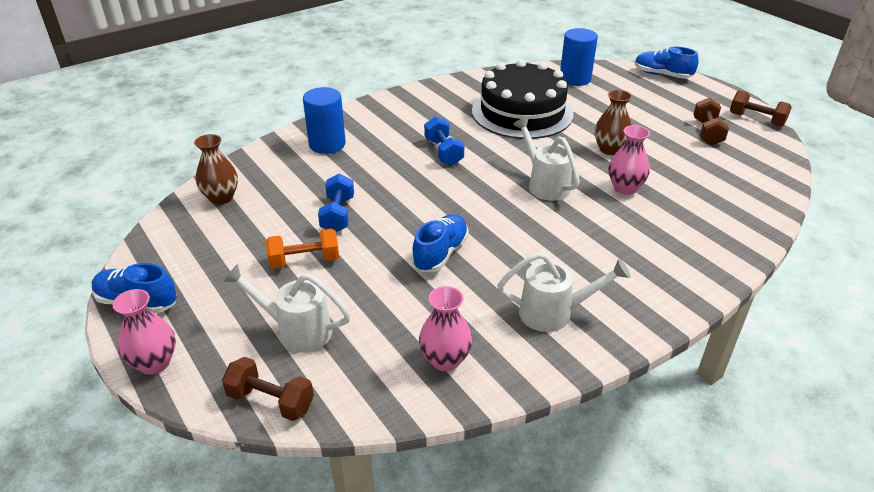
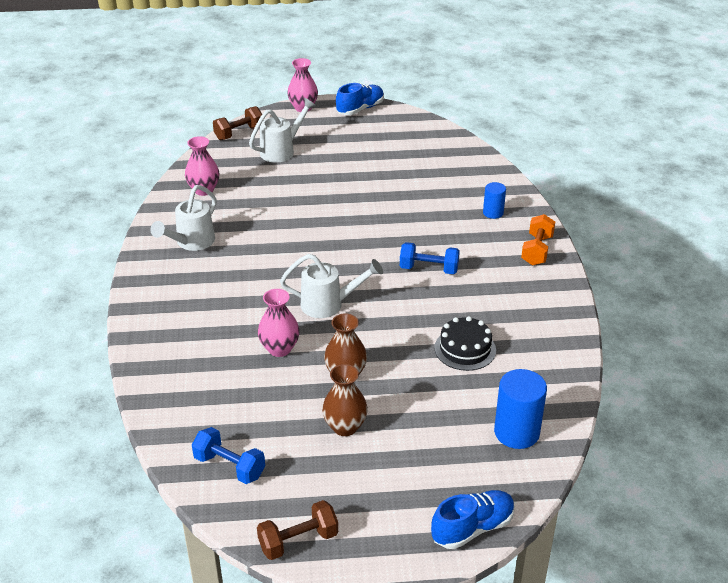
camera: 120 degrees right, 0 degrees up
brown vase [194,134,238,205] -> brown vase moved to [322,364,368,436]
orange dumbbell [266,228,339,269] -> orange dumbbell moved to [521,214,555,266]
blue cylinder [303,87,346,154] -> blue cylinder [483,182,506,219], size x0.58
blue dumbbell [318,174,354,232] -> blue dumbbell moved to [192,427,265,484]
blue shoe [412,214,469,272] -> none
black cake [472,59,574,139] -> black cake [434,316,496,371], size x0.50
brown dumbbell [693,97,729,145] -> none

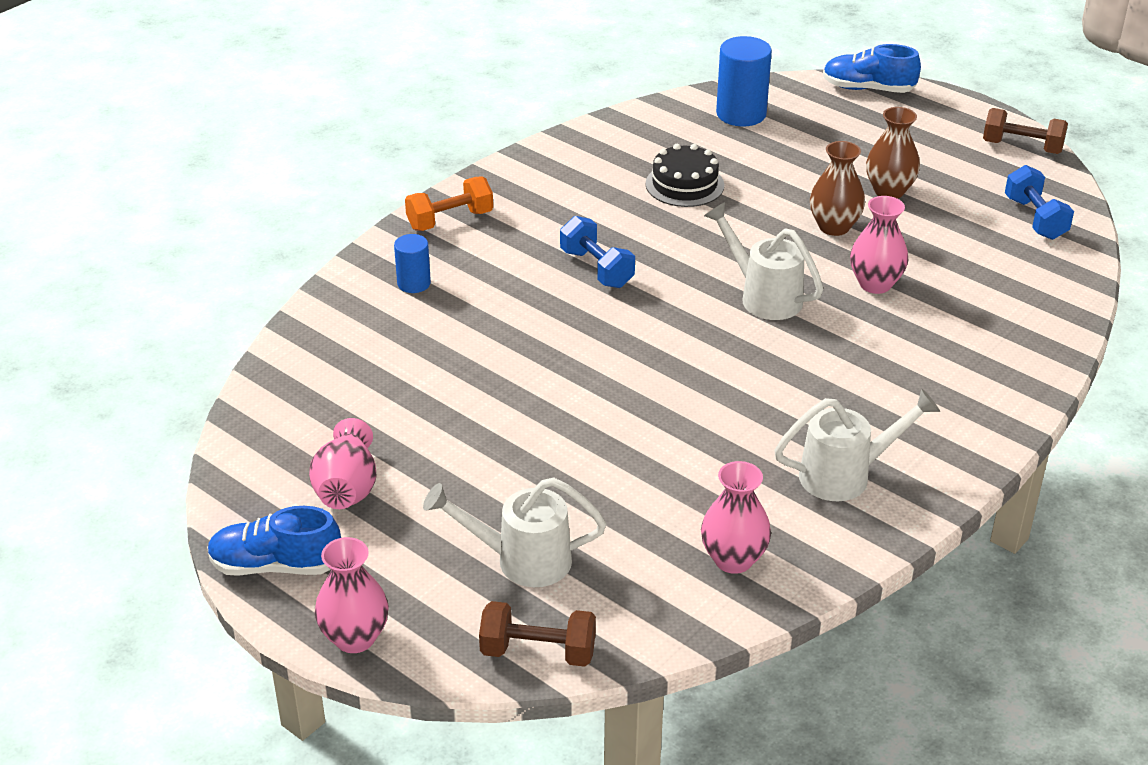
camera: 135 degrees left, 0 degrees up
none -> pink vase [309,418,376,509]

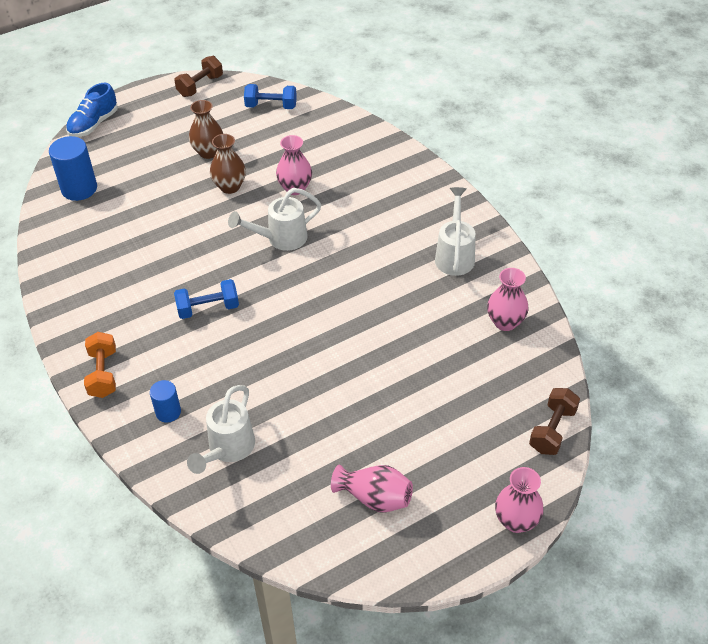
camera: 70 degrees left, 10 degrees up
blue shoe [207,506,341,576] -> none
white watering can [423,478,606,587] -> white watering can moved to [187,385,255,474]
black cake [646,144,724,207] -> none

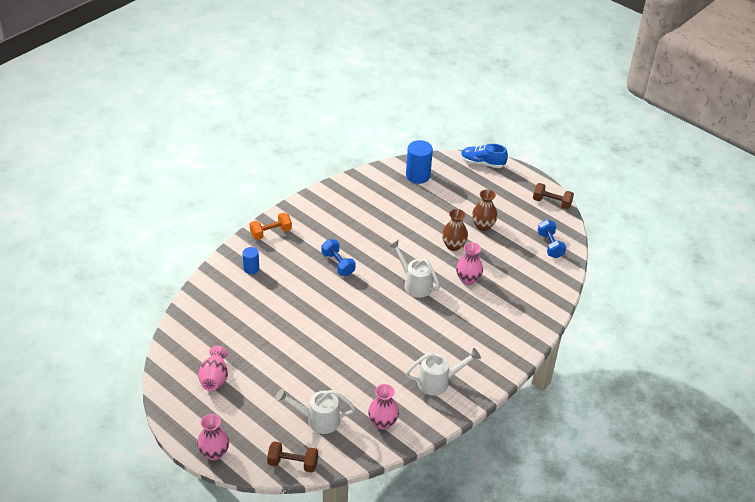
camera: 70 degrees right, 5 degrees down
white watering can [187,385,255,474] -> white watering can moved to [276,388,355,434]

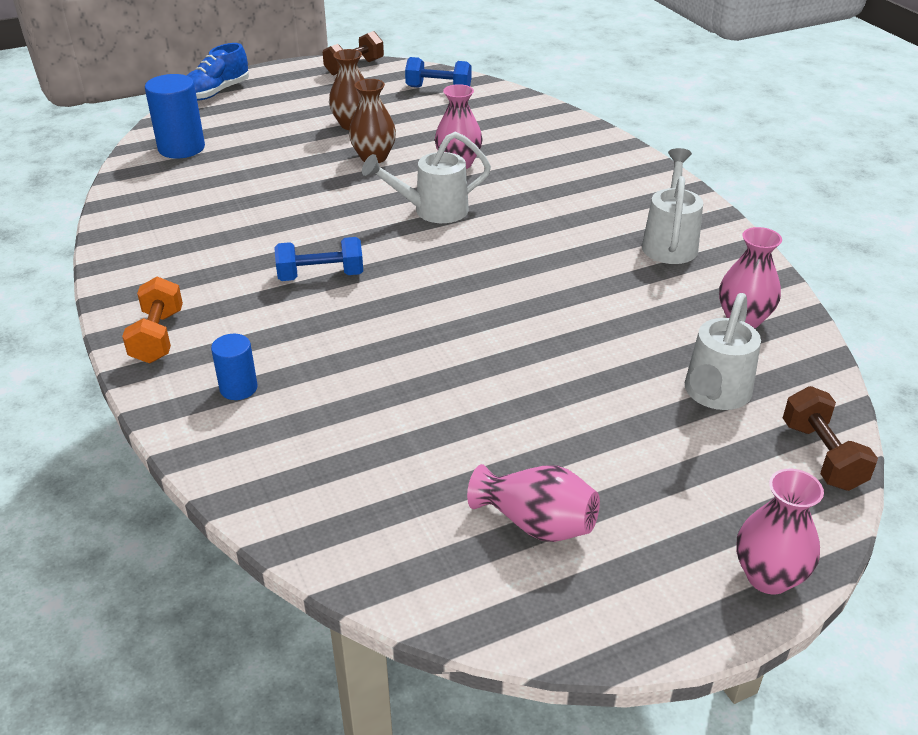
camera: 65 degrees left, 5 degrees down
brown dumbbell [267,441,318,472] -> brown dumbbell turned 45 degrees counterclockwise [783,386,878,491]

